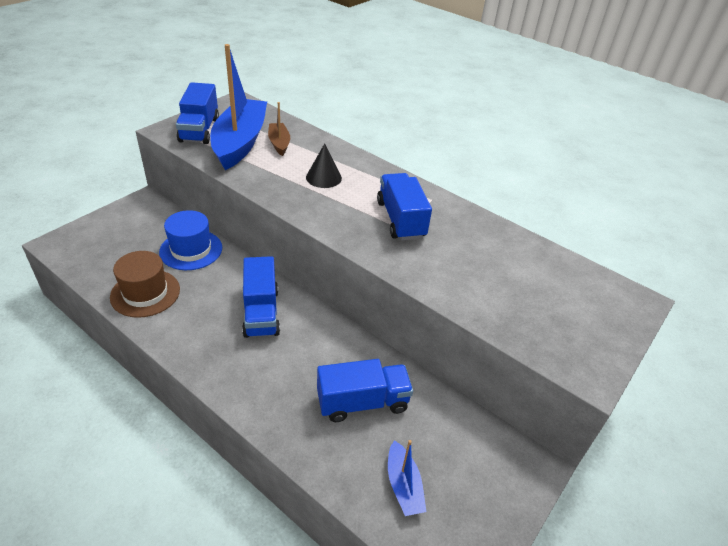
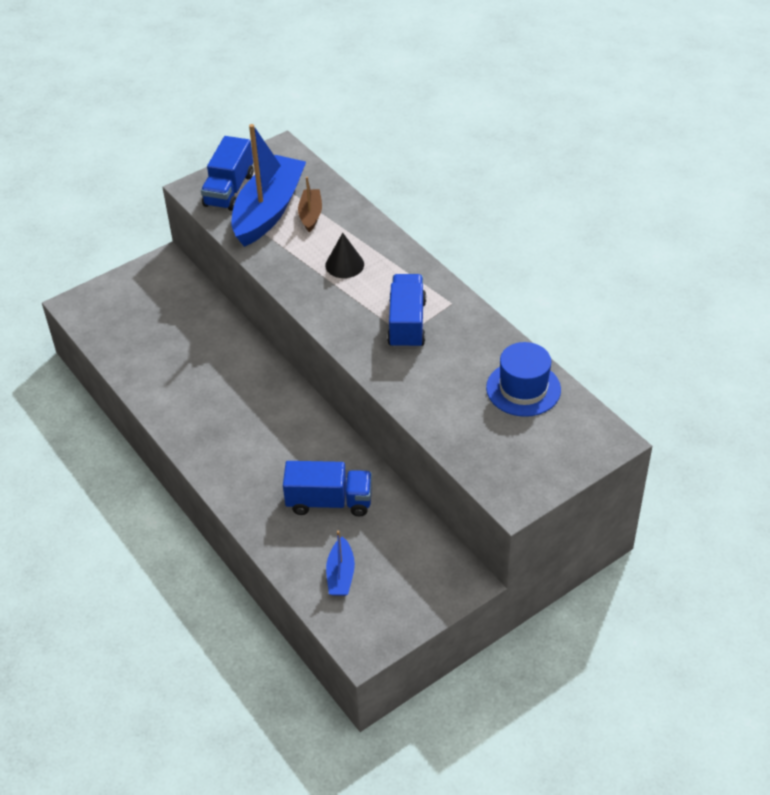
camera: 20 degrees right, 5 degrees up
brown hat [110,251,180,318] -> none
blue hat [159,210,222,270] -> blue hat moved to [486,342,561,417]
blue truck [242,256,280,338] -> none

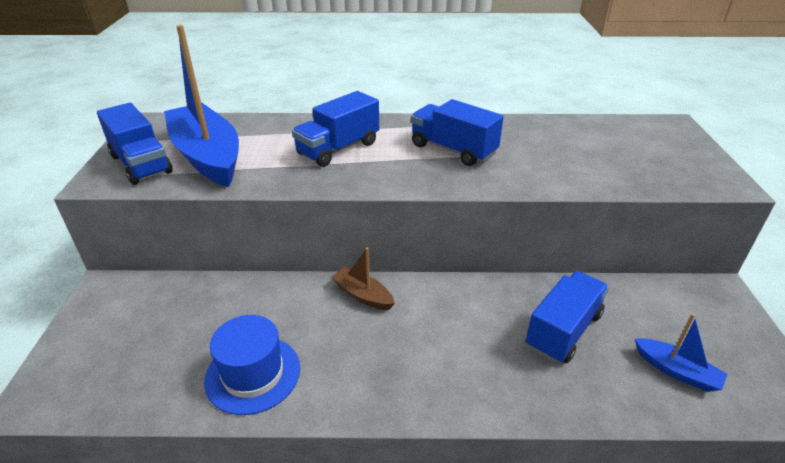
camera: 55 degrees left, 10 degrees down
brown boat [298,177,322,232] -> brown boat moved to [332,247,395,310]
black cone [325,233,364,278] -> blue truck [292,91,379,167]
blue hat [486,342,561,417] -> blue hat moved to [204,315,300,415]

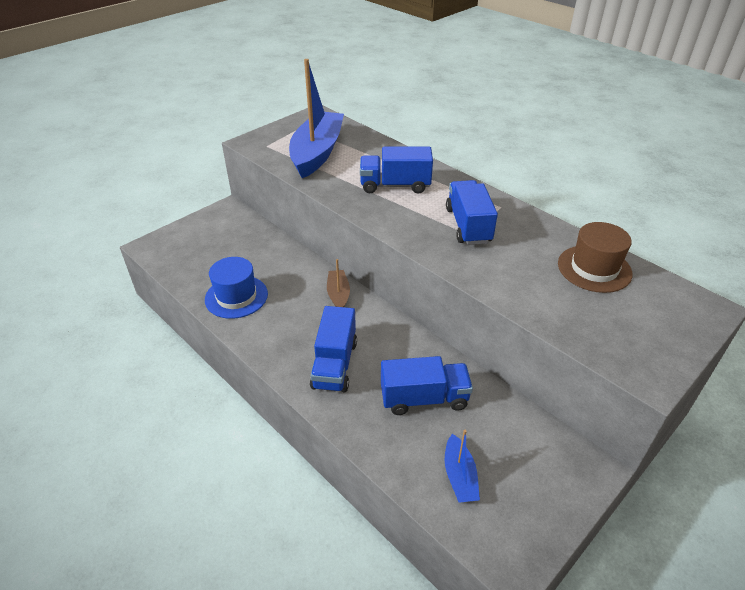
camera: 45 degrees right, 5 degrees up
blue truck [97,103,173,185] -> blue truck moved to [310,306,357,392]
none -> brown hat [558,222,632,293]

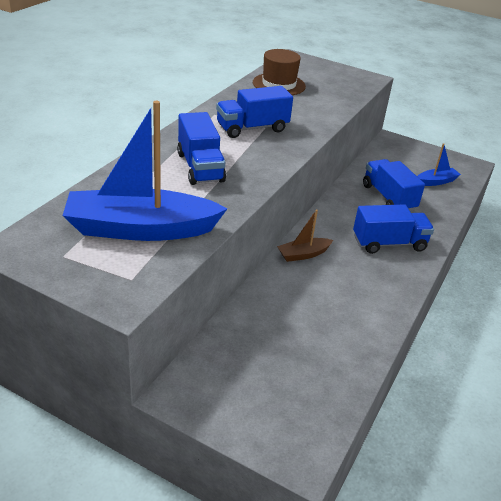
camera: 110 degrees left, 5 degrees down
blue hat [205,257,268,319] -> none

